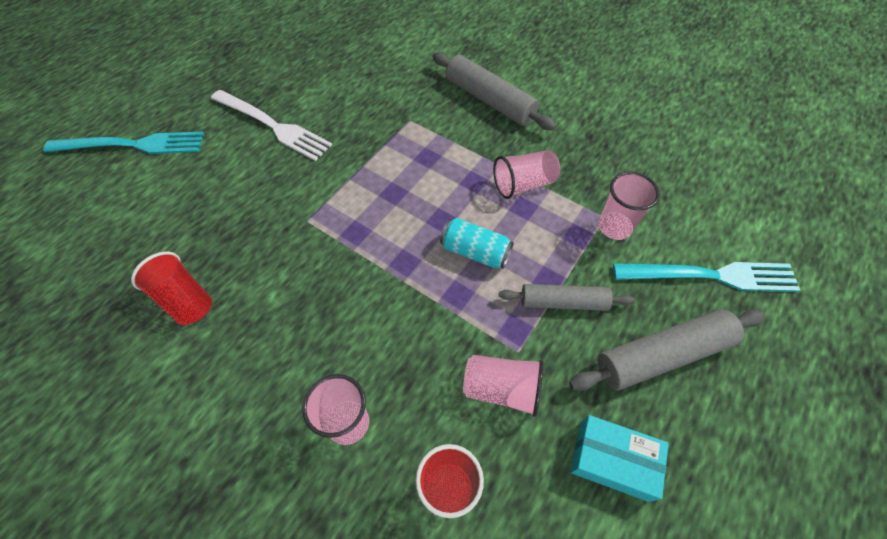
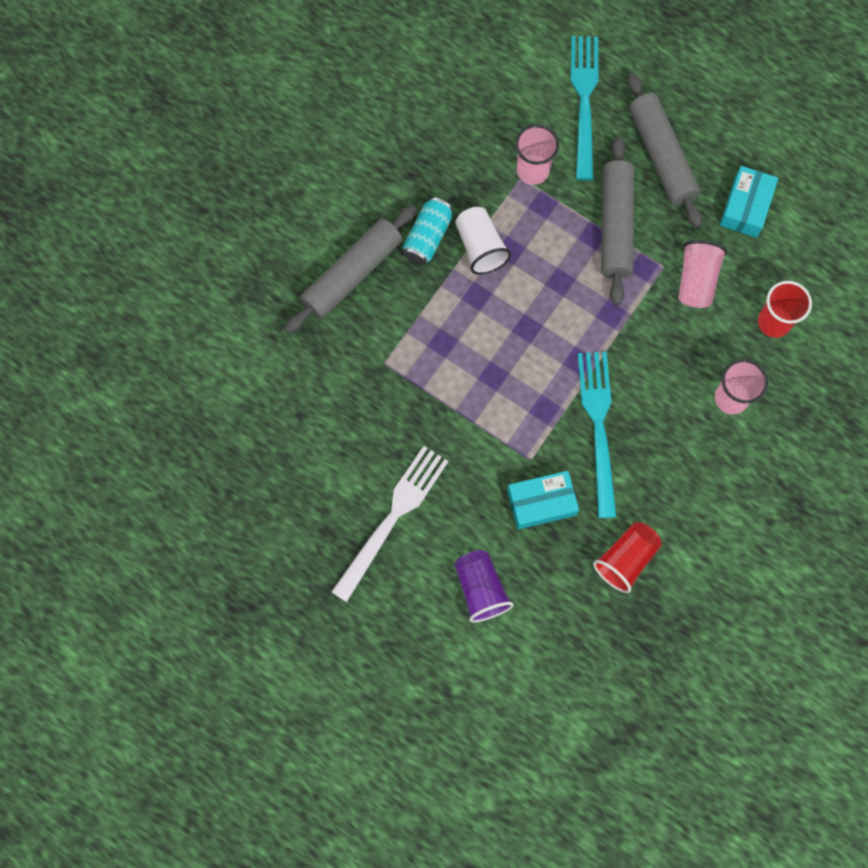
camera: 90 degrees left, 15 degrees up
turquoise fork [43,132,204,154] -> turquoise fork moved to [578,352,617,518]
turquoise can [440,218,514,268] -> turquoise can moved to [403,197,453,265]
pink cup [493,150,560,199] -> white cup [455,207,511,275]
grey rolling pin [499,284,634,311] -> grey rolling pin [601,136,634,305], size x1.53
none -> purple cup [454,550,514,623]
none -> turquoise box [507,471,579,530]

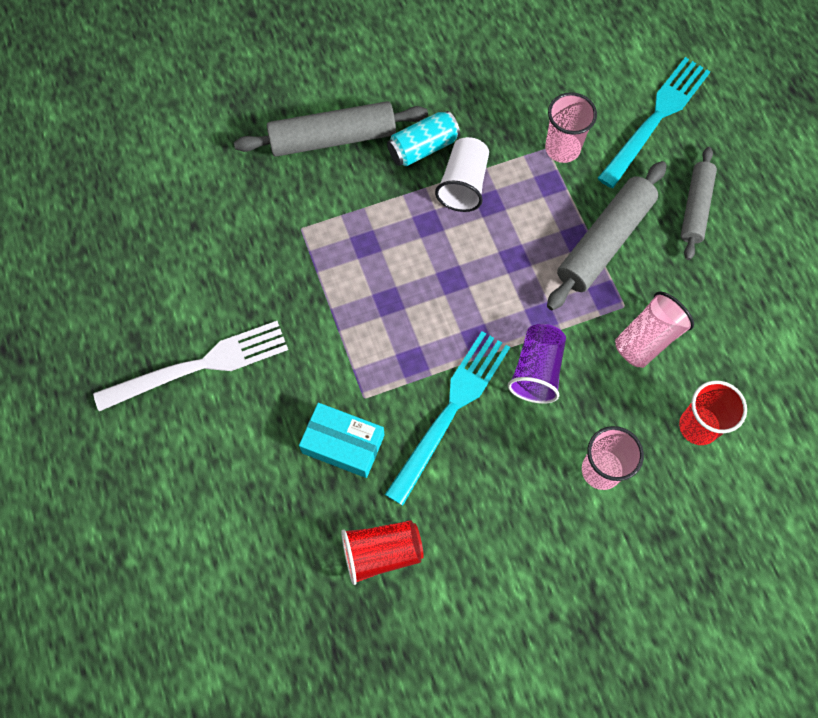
camera: 35 degrees right, 5 degrees down
purple cup [454,550,514,623] -> purple cup moved to [508,324,566,404]
grey rolling pin [627,73,702,228] -> grey rolling pin [681,147,717,260], size x0.65
turquoise box [720,166,778,238] -> none

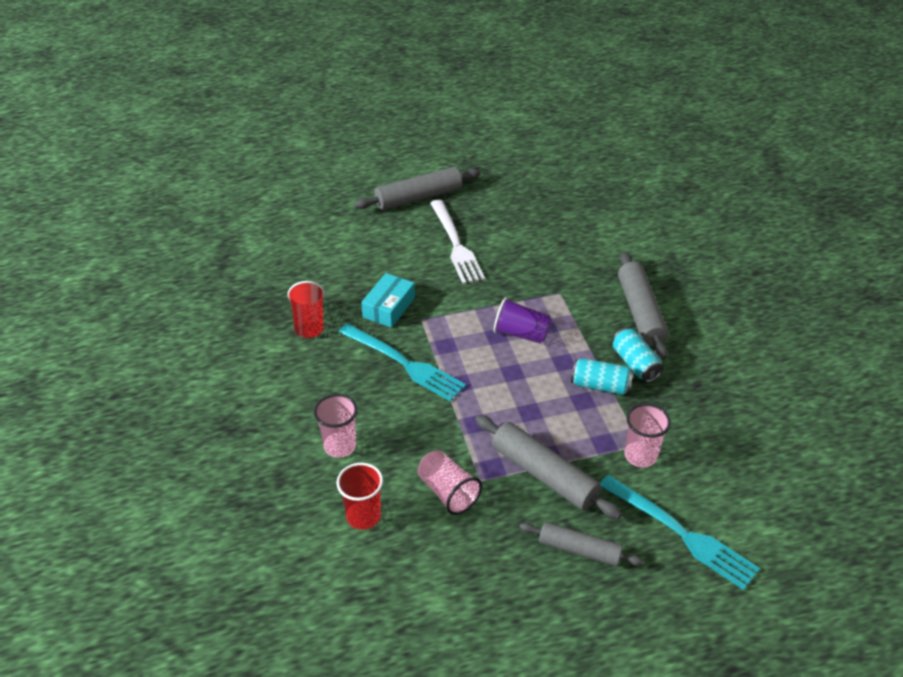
camera: 95 degrees right, 25 degrees down
white cup [435,137,489,212] -> turquoise can [571,358,633,395]
purple cup [508,324,566,404] -> purple cup moved to [494,297,551,344]
none -> grey rolling pin [354,167,481,211]

